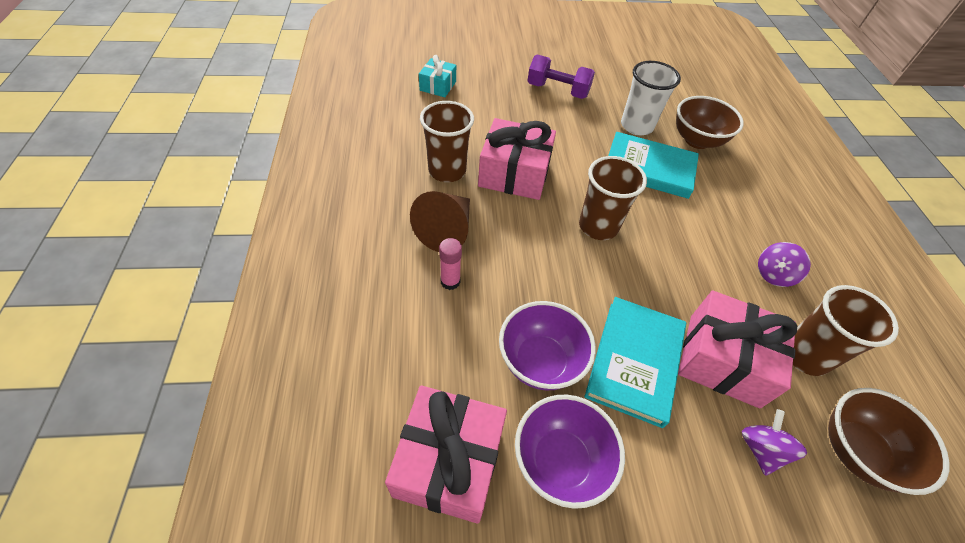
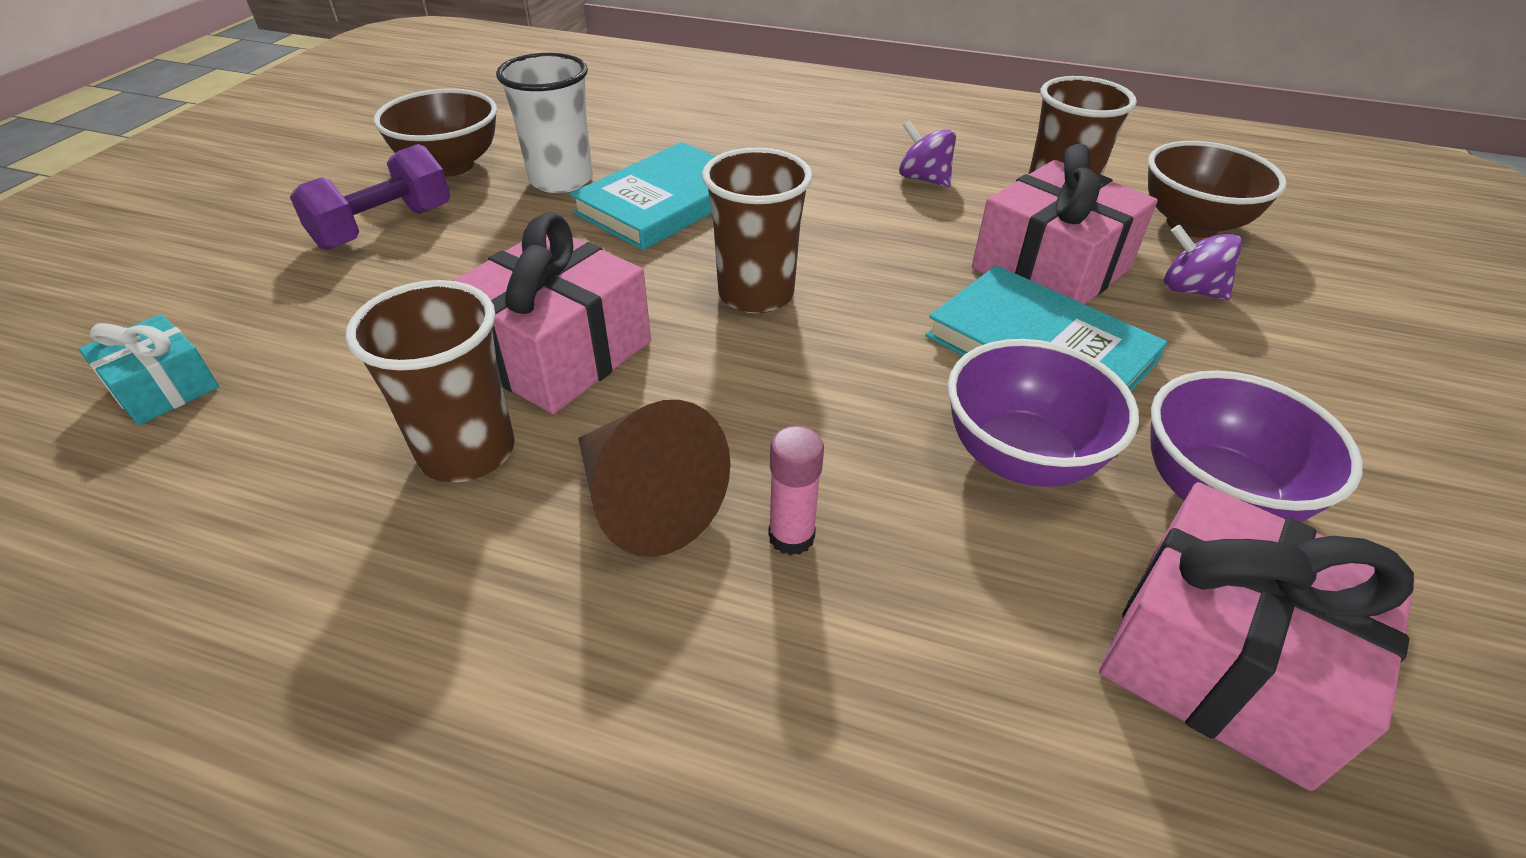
camera: 65 degrees left, 10 degrees down
brown bowl [676,96,744,149] -> brown bowl moved to [374,88,497,177]
purple spinning top [758,242,811,287] -> purple spinning top turned 150 degrees clockwise [899,120,956,187]

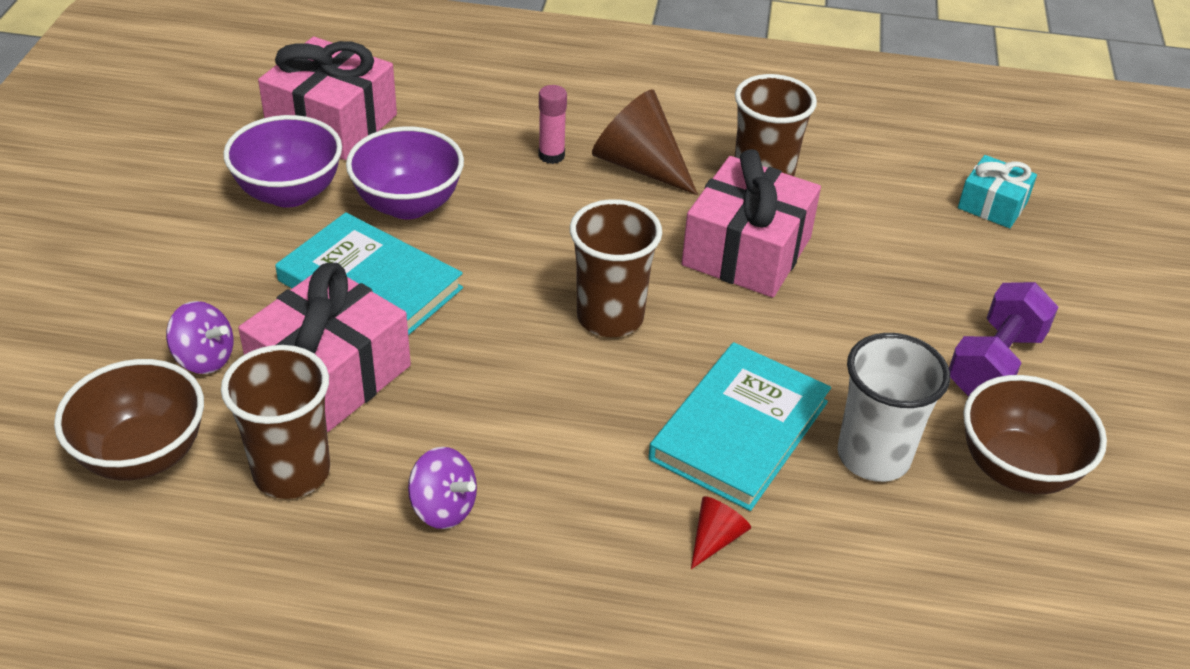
camera: 170 degrees right, 0 degrees up
none -> red cone [691,496,751,569]

